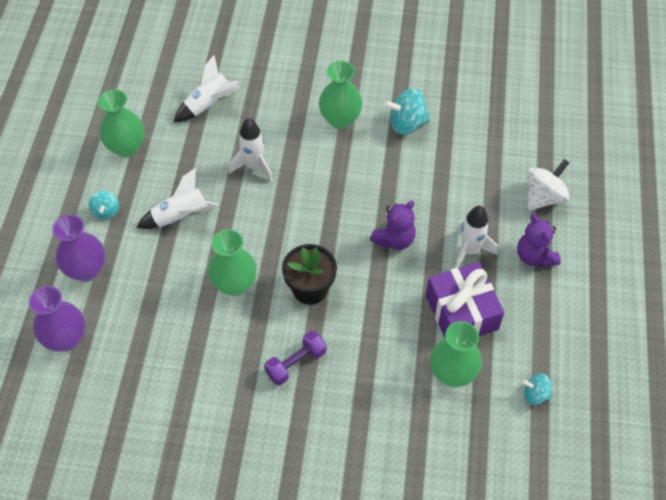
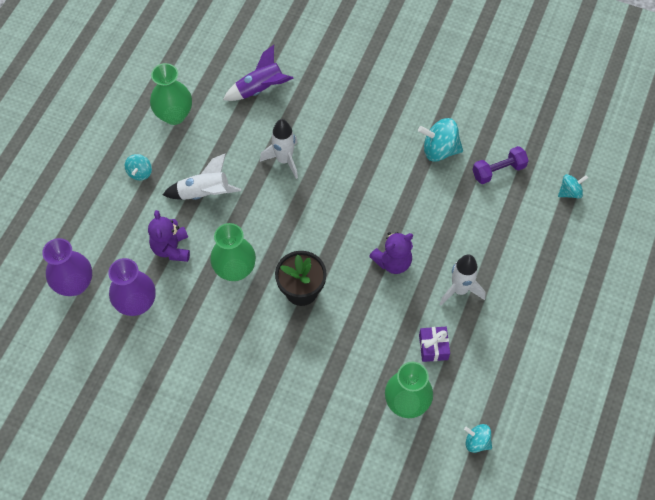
camera: 15 degrees right, 5 degrees up
purple vase [52,215,105,282] -> purple vase moved to [108,258,156,316]
white rocket [173,55,240,123] -> purple rocket [223,45,294,101]
purple dumbbell [264,331,327,385] -> purple dumbbell moved to [472,146,529,184]
green vase [319,61,363,129] -> none
purple gift [426,262,504,338] -> purple gift [419,327,450,362], size x0.51
purple teddy bear [517,214,561,268] -> purple teddy bear moved to [148,210,190,262]
white spinning top [527,159,570,211] -> none
none -> turquoise spinning top [558,174,588,198]

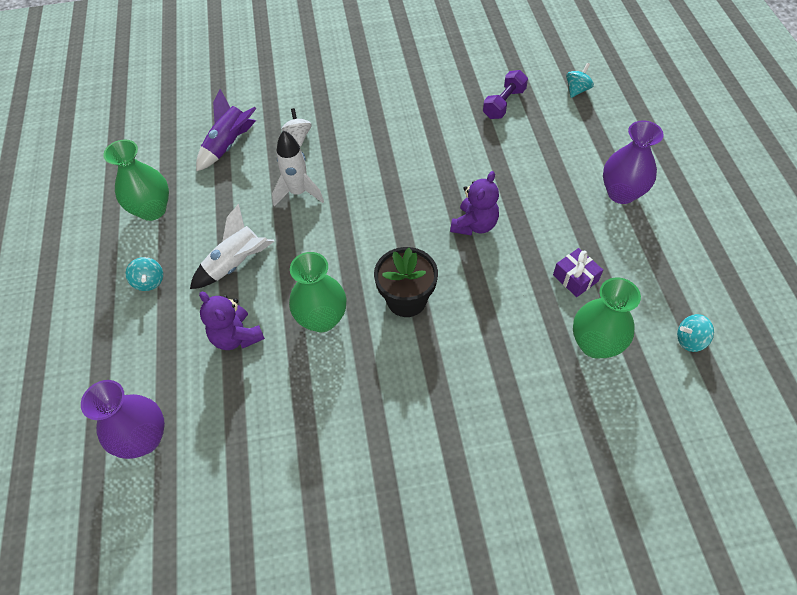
camera: 30 degrees left, 5 degrees down
purple vase [108,258,156,316] -> purple vase moved to [603,121,664,204]
turquoise spinning top [418,118,463,162] -> none
white rocket [440,254,486,306] -> none
none -> white spinning top [281,108,312,146]

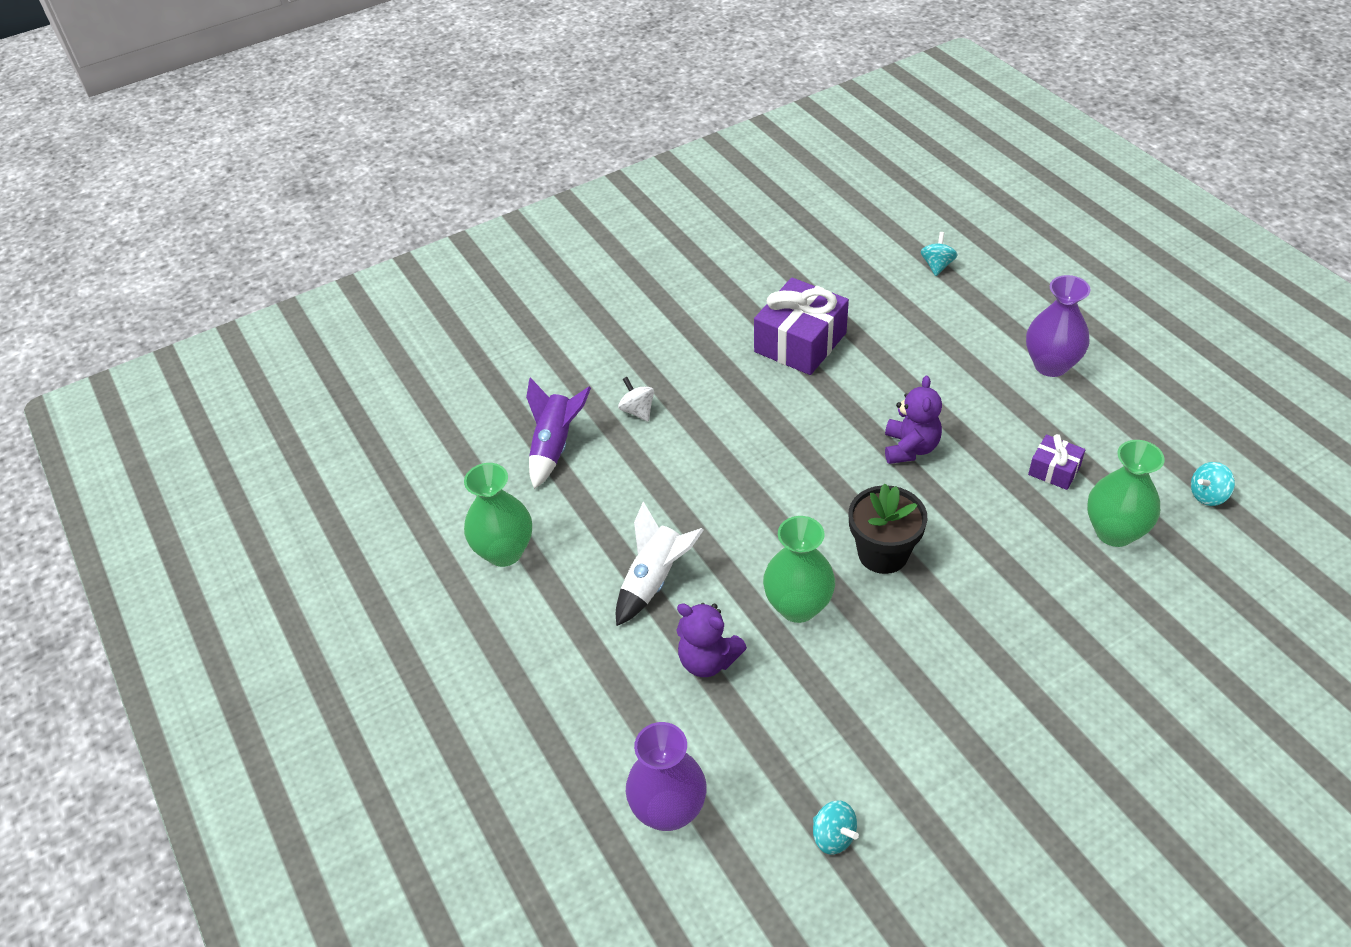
camera: 20 degrees left, 10 degrees down
turquoise spinning top [126,257,163,291] -> turquoise spinning top moved to [813,800,859,855]
white rocket [272,131,324,206] -> none
purple dumbbell [483,70,528,119] -> none
none -> purple gift [754,278,849,375]

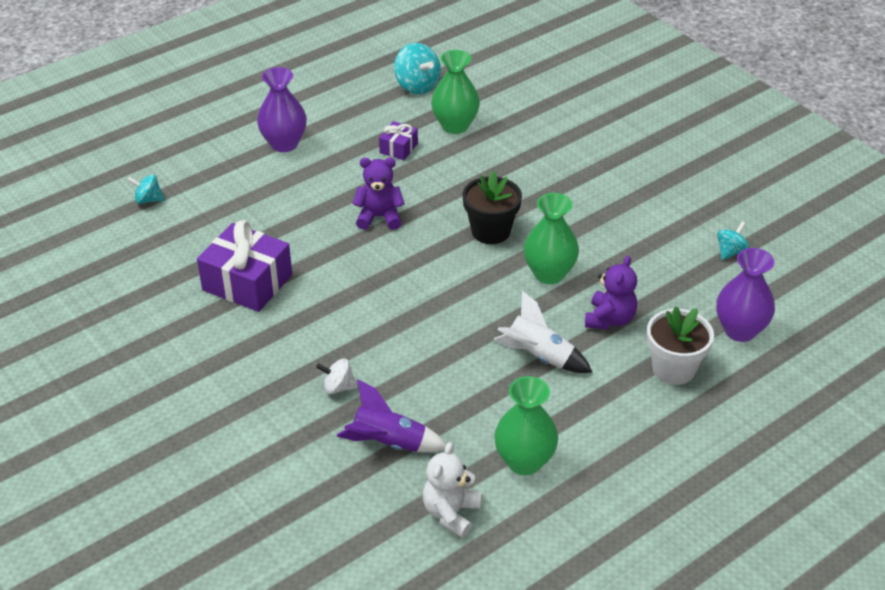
camera: 100 degrees left, 5 degrees down
white spinning top [618,377,654,421] -> white spinning top turned 45 degrees clockwise [316,359,358,394]
turquoise spinning top [1191,462,1235,506] -> turquoise spinning top [394,43,441,94], size x1.67
none -> white teddy bear [423,442,482,538]
none -> white flower pot [647,306,714,385]

